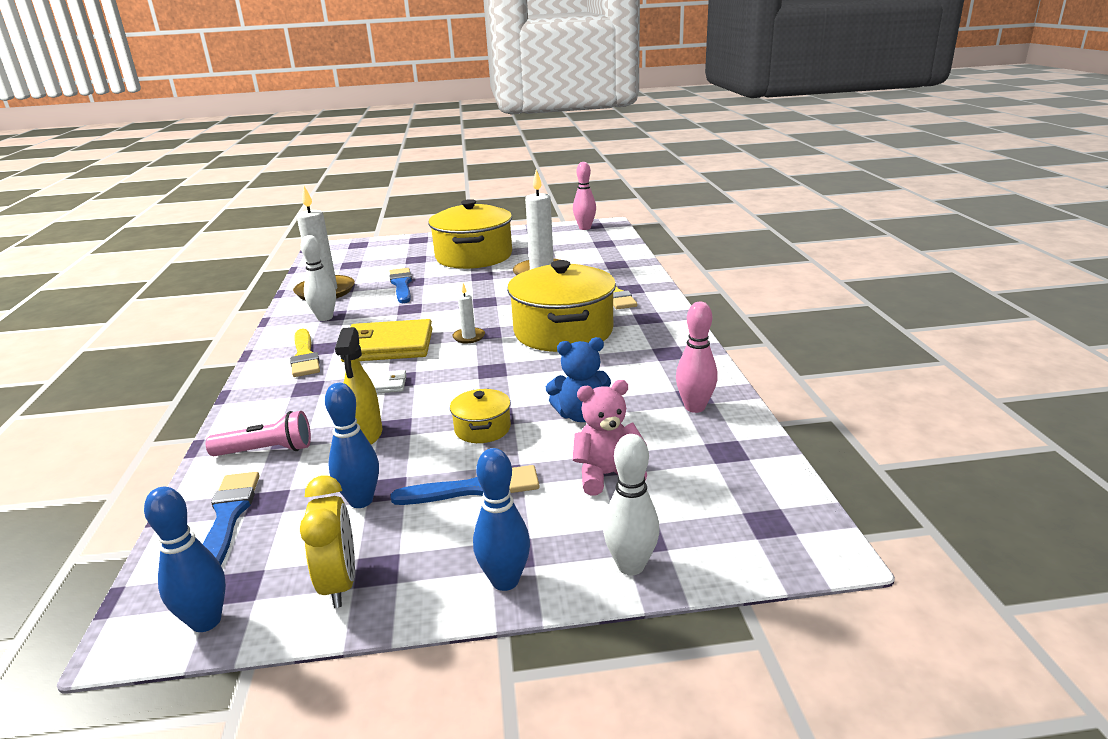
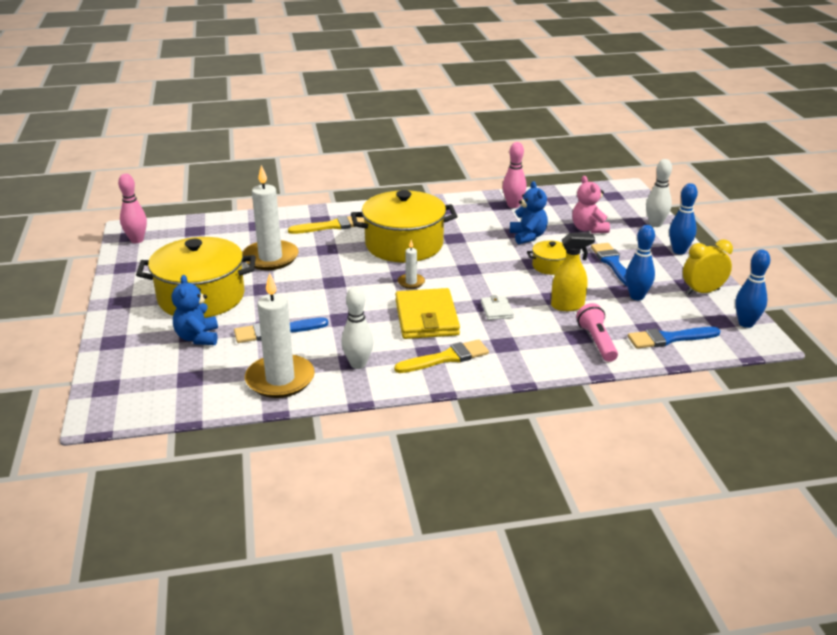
camera: 95 degrees left, 5 degrees up
none -> blue teddy bear [172,275,218,345]

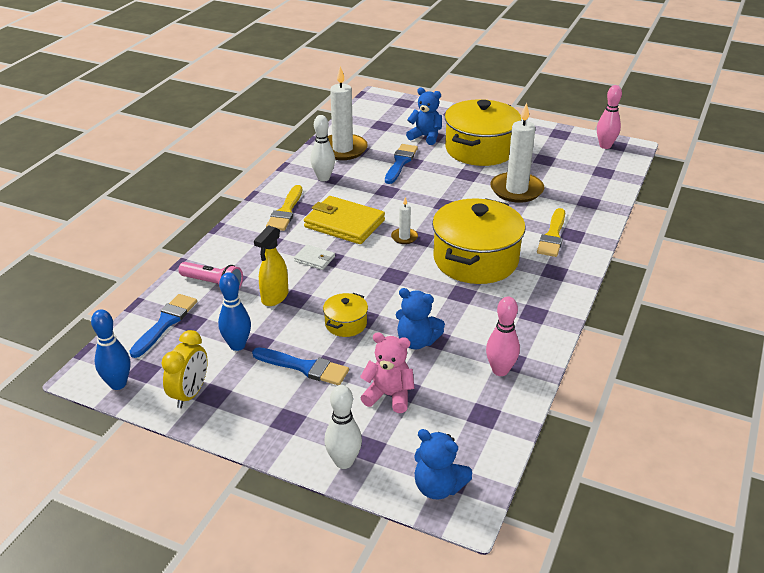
camera: 125 degrees right, 5 degrees up
blue bowling pin [669,183,698,254] -> none
none -> blue teddy bear [414,429,472,499]

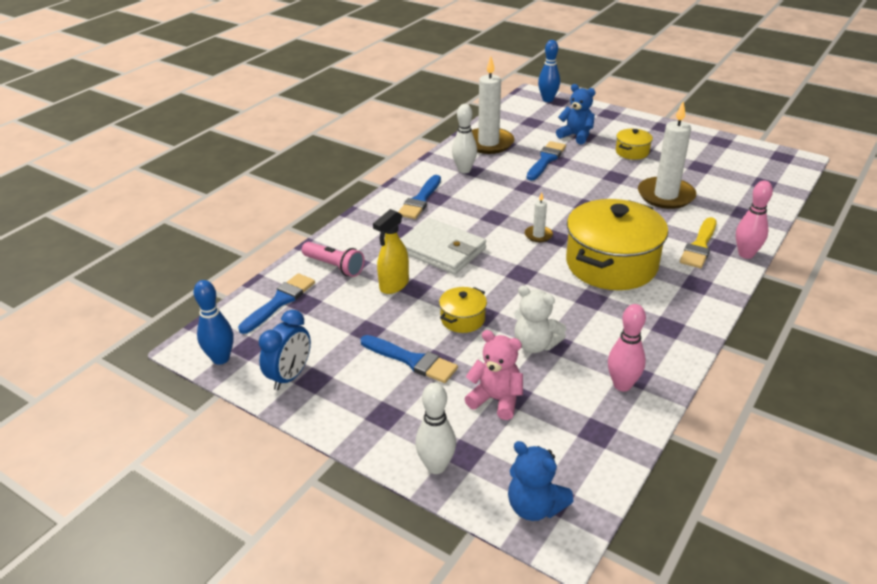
camera: 10 degrees right, 0 degrees up
yellow clock [162,330,208,408] -> blue clock [259,310,311,390]
blue bowling pin [218,272,251,351] -> blue bowling pin moved to [538,40,560,102]
yellow brush [266,185,302,231] -> blue brush [398,175,441,219]
white wallet [294,245,335,270] -> white wallet [401,218,486,274], size x2.09
yellow wallet [304,196,385,244] -> none
blue teddy bear [396,288,445,349] -> white teddy bear [514,285,566,353]
yellow pot [445,99,522,166] -> yellow pot [616,129,653,160], size x0.45
pink bowling pin [597,85,622,149] -> pink bowling pin moved to [736,181,773,259]

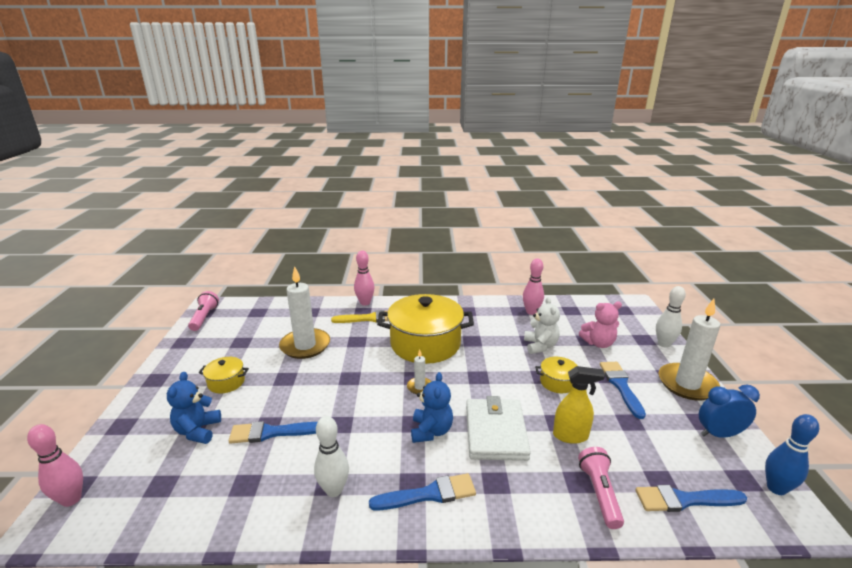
camera: 125 degrees left, 10 degrees down
pink teddy bear [465,330,523,420] -> pink teddy bear turned 90 degrees counterclockwise [579,302,622,348]
white candle [471,56,514,154] -> white candle moved to [659,299,720,400]
blue teddy bear [508,441,574,521] -> blue teddy bear moved to [411,372,453,443]
blue bowling pin [538,40,560,102] -> pink bowling pin [27,424,83,507]
none -> pink flashlight [188,291,219,331]

